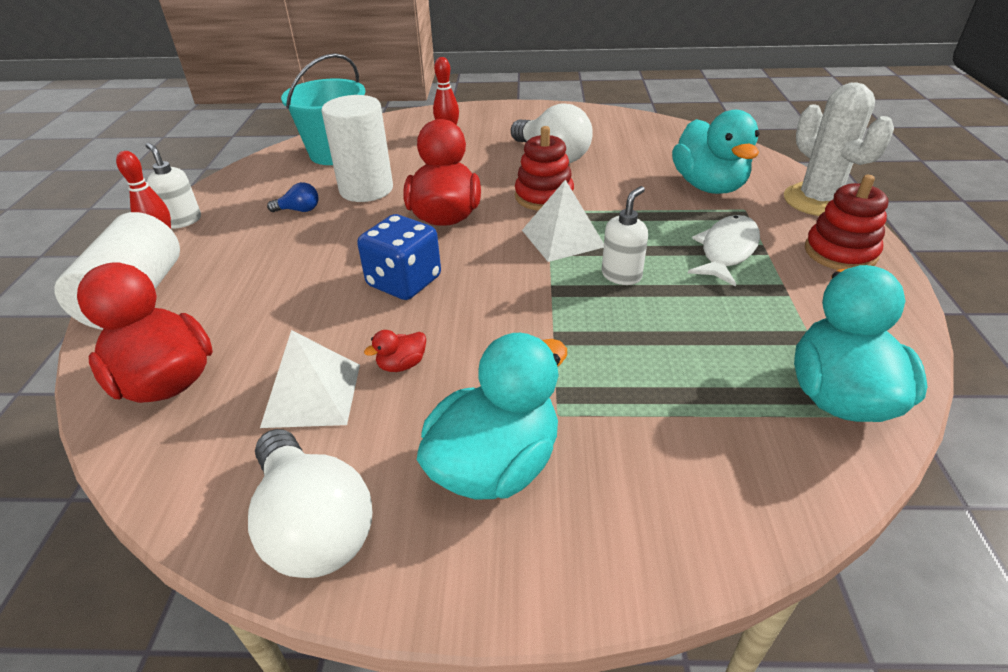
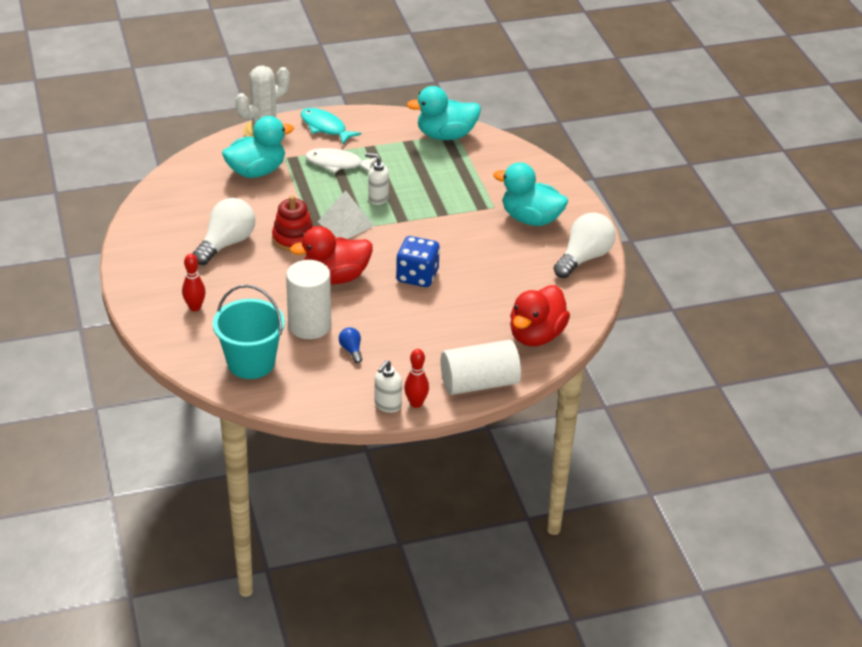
camera: 110 degrees left, 0 degrees up
white pyramid [260,330,360,428] -> none
red duck [364,330,426,372] -> none
red stacking toy [805,175,888,270] -> turquoise fish [301,108,361,144]

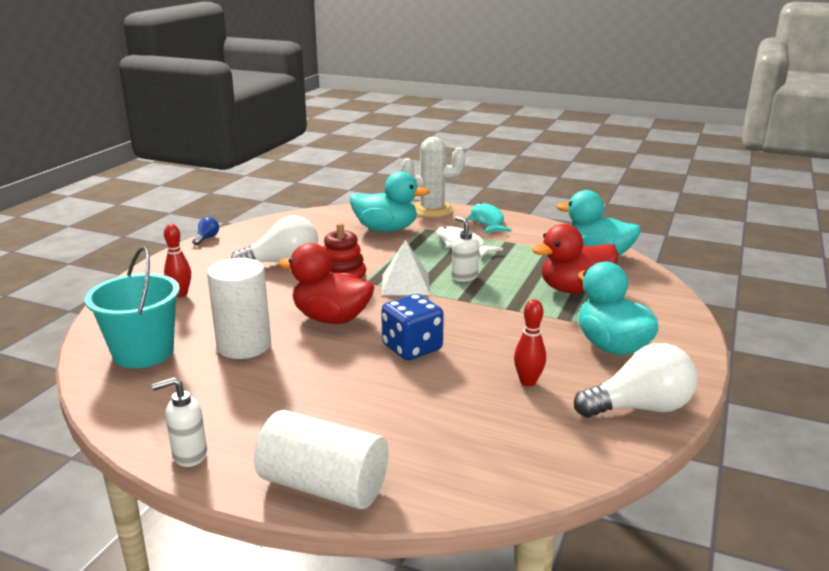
camera: 40 degrees right, 15 degrees down
blue light bulb [339,327,362,363] -> blue light bulb moved to [192,217,219,245]
red bowling pin [404,349,429,408] -> red bowling pin moved to [514,299,546,387]
red duck [510,285,570,346] -> red duck moved to [532,224,618,293]

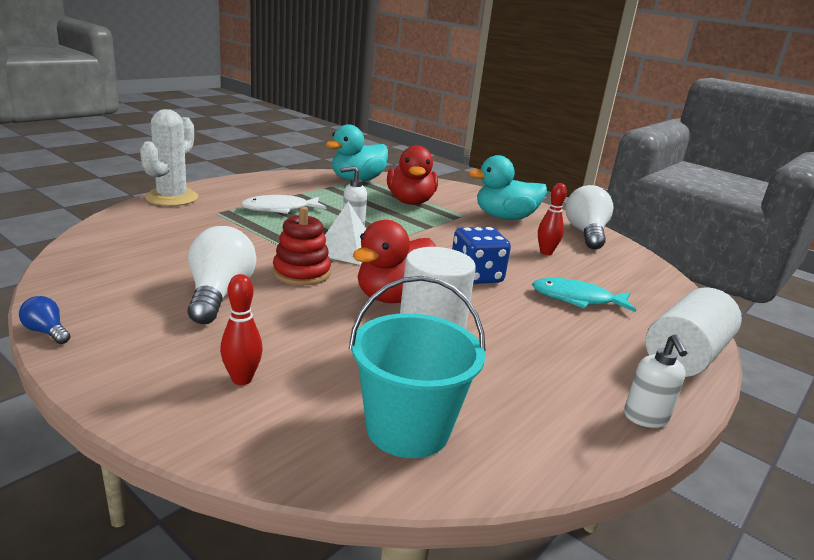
camera: 75 degrees left, 0 degrees up
turquoise duck [350,171,429,232] -> none
turquoise fish [467,203,511,233] -> turquoise fish moved to [532,278,636,312]

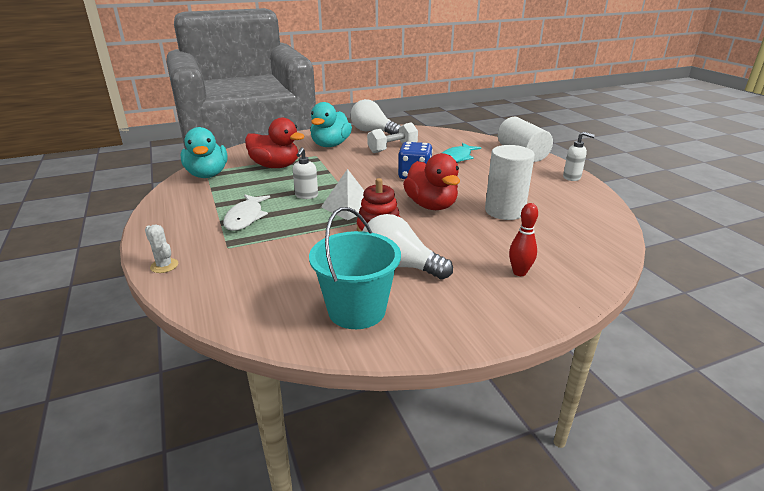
camera: 60 degrees left, 5 degrees up
blue light bulb [19,296,71,344] -> none
white cactus [140,109,199,206] -> white cactus [145,224,178,273], size x0.48
turquoise bucket [349,276,486,458] -> turquoise bucket moved to [309,207,401,329]
red bowling pin [538,183,567,255] -> white dumbbell [367,122,418,153]

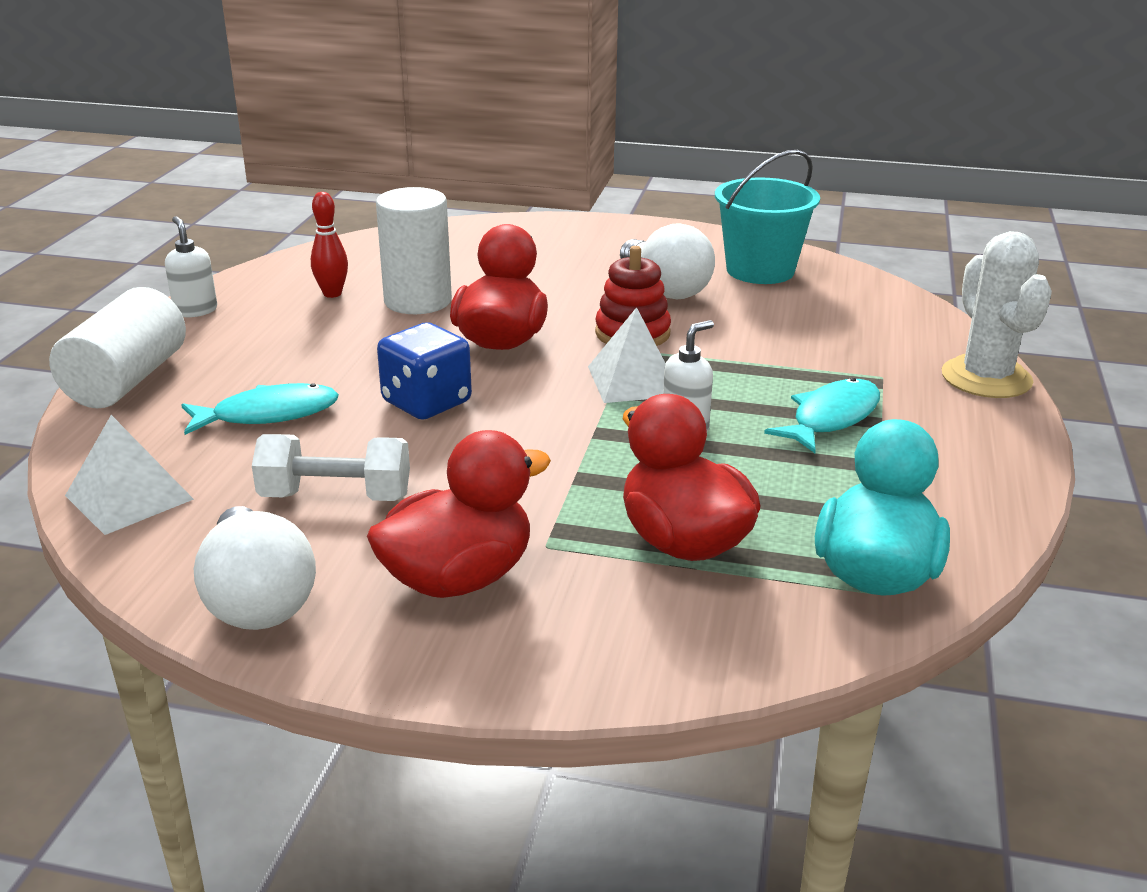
camera: 145 degrees left, 0 degrees up
white cactus [145,224,178,273] -> white cactus [942,231,1052,398], size x2.06
white fish [223,194,270,231] -> turquoise fish [764,378,880,453]
turquoise duck [310,102,352,147] -> red duck [367,430,551,598]
red bowling pin [509,203,538,276] -> red bowling pin moved to [311,192,348,298]
none -> white pyramid [65,415,194,535]

